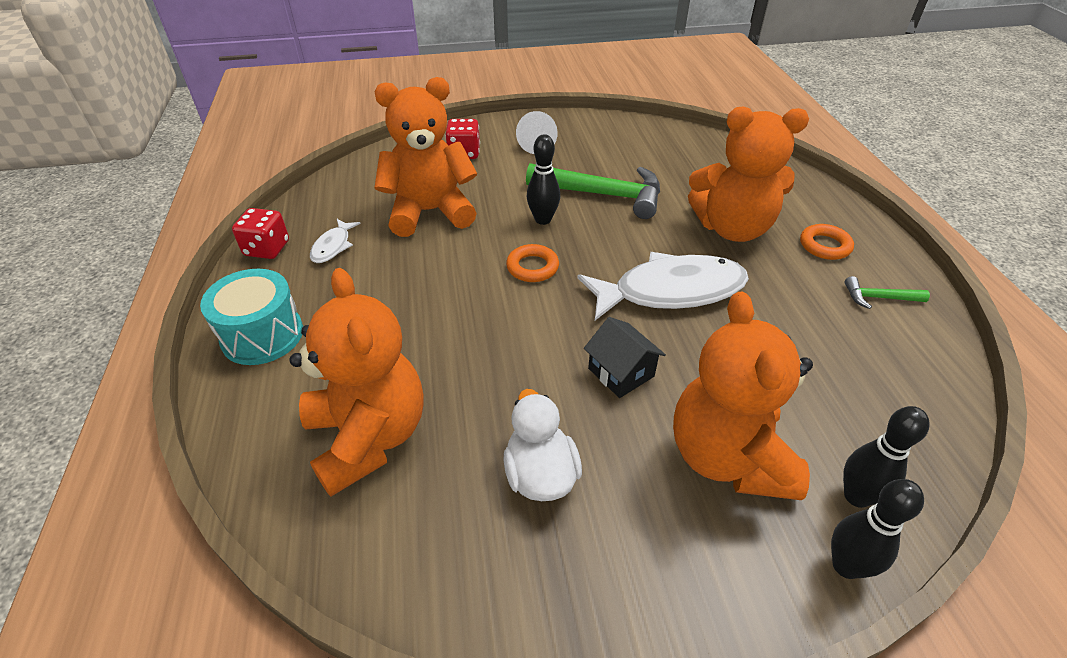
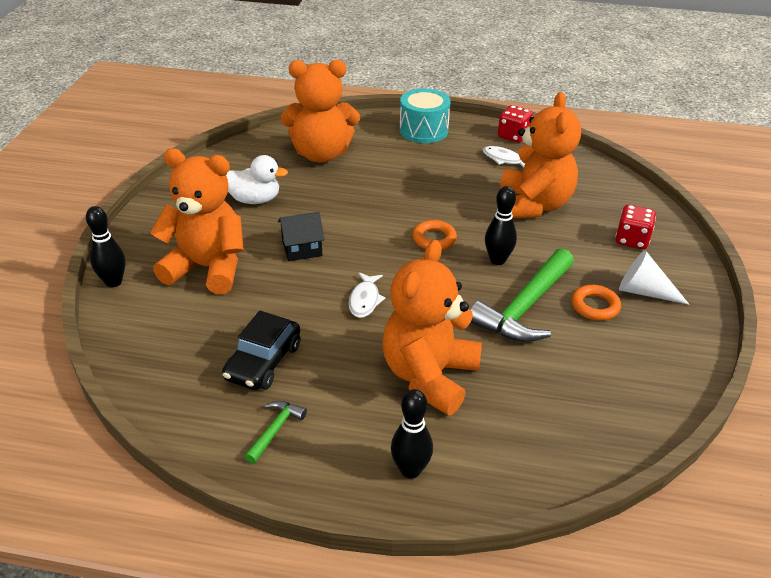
camera: 110 degrees right, 5 degrees down
white fish [577,252,749,320] -> white fish [349,272,386,318], size x0.46
orange ring [800,224,854,260] -> orange ring moved to [571,285,621,321]
black bowling pin [843,406,930,508] -> black bowling pin moved to [391,389,433,479]
none -> black car [222,311,300,390]

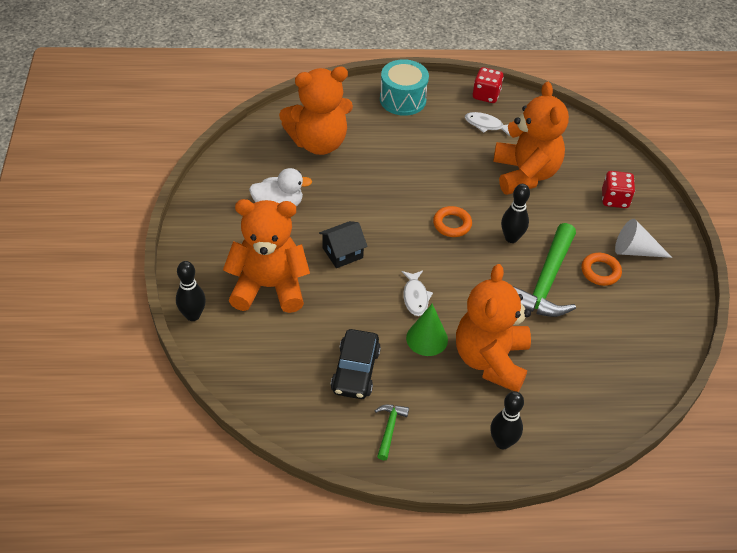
camera: 15 degrees left, 10 degrees up
none -> green cone [406,304,448,356]

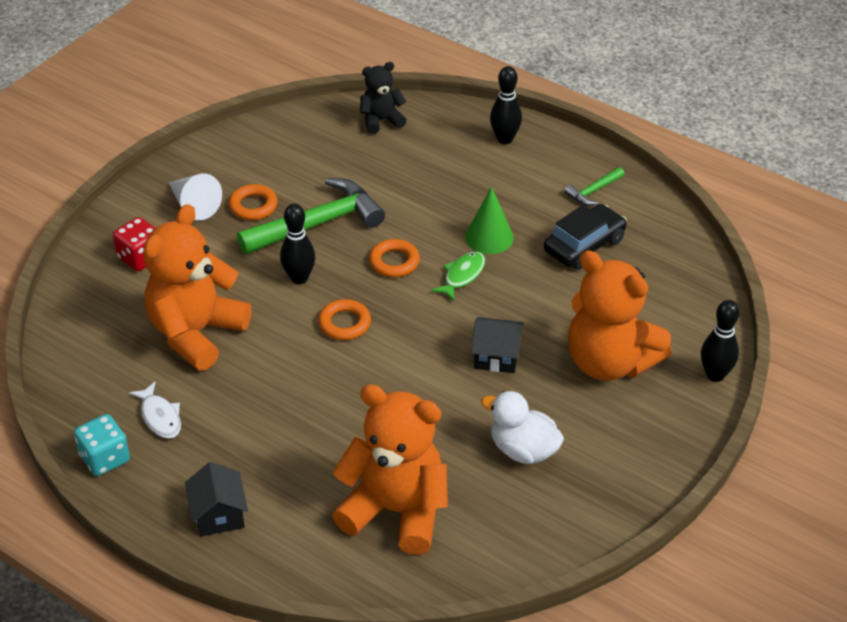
camera: 140 degrees left, 5 degrees down
turquoise drum [380,59,429,116] -> black house [185,462,248,536]
white fish [402,270,433,316] -> green fish [431,252,485,301]
orange teddy bear [456,264,531,392] -> none
red dice [473,67,504,103] -> turquoise dice [74,414,130,476]
none -> black teddy bear [360,62,407,134]
none -> orange ring [369,239,420,277]

